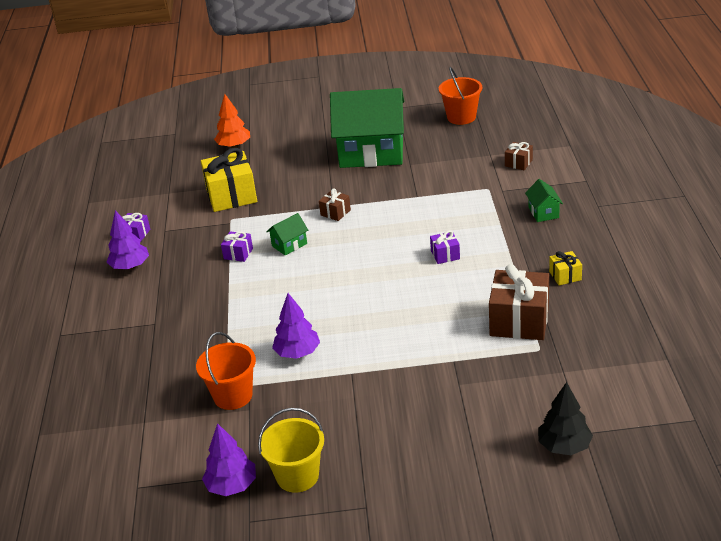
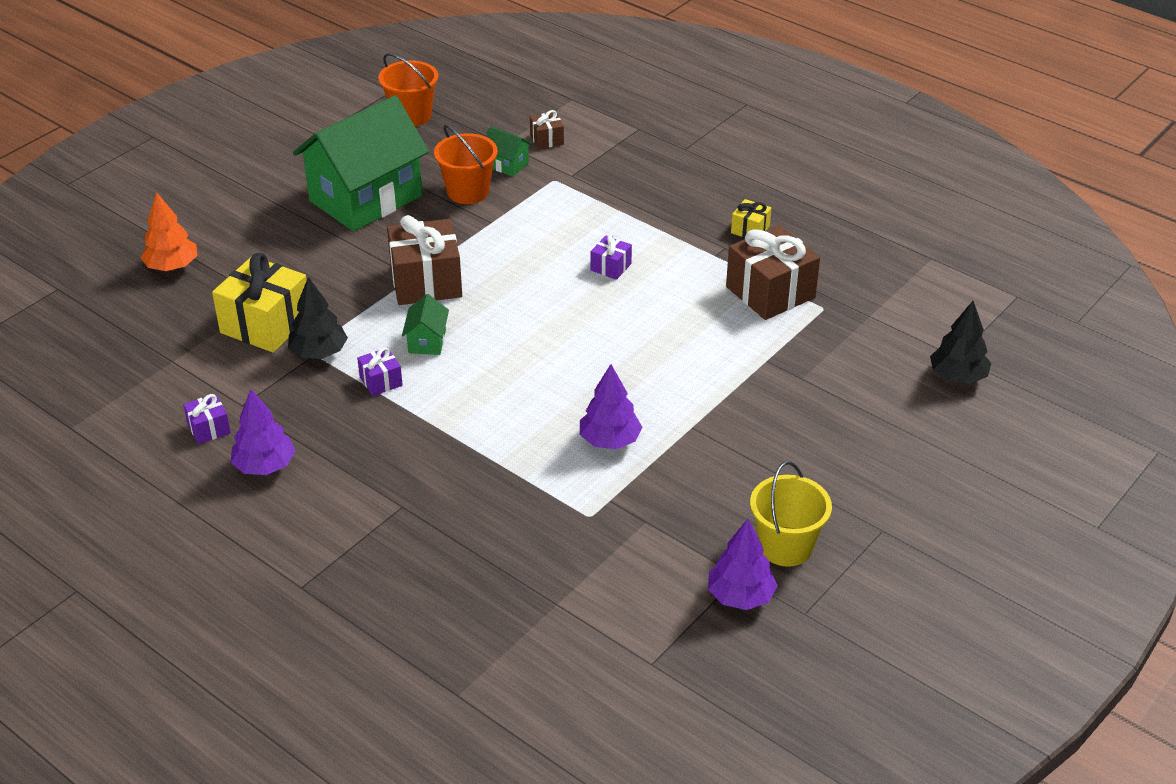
camera: 50 degrees left, 5 degrees up
orange bucket [196,332,256,410] -> orange bucket moved to [434,125,498,204]
brown gift [319,188,351,221] -> brown gift [387,215,462,305], size x2.08
green house [525,179,563,222] -> green house moved to [486,126,532,176]
none -> black tree [288,277,348,359]

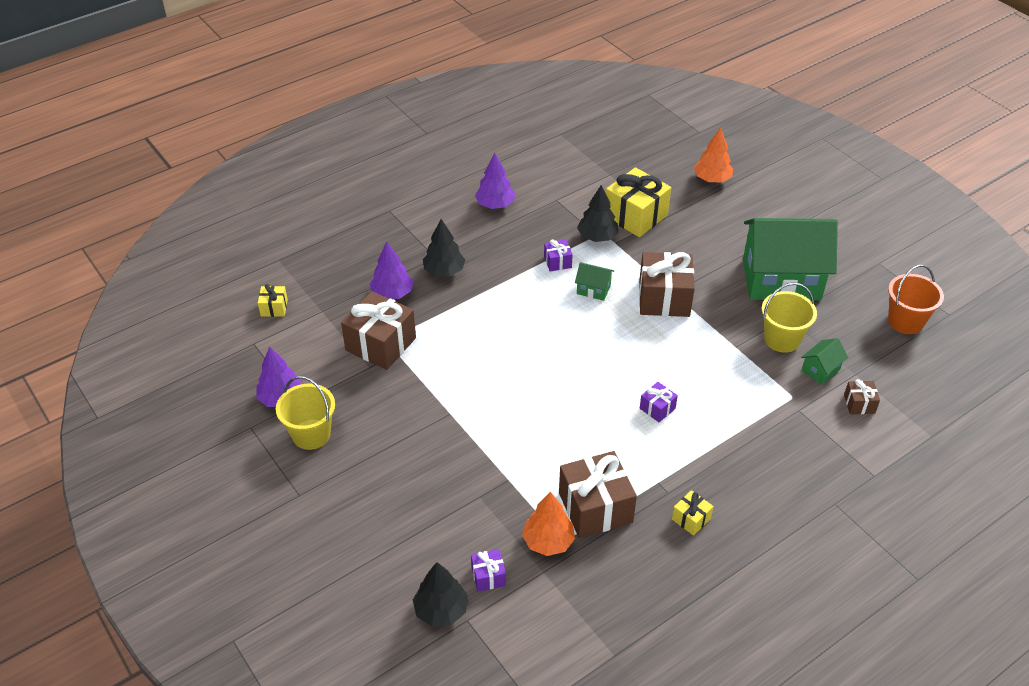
camera: 105 degrees right, 5 degrees up
purple gift [183,394,231,444] -> purple gift moved to [471,549,506,592]
green house [293,95,429,231] -> green house turned 60 degrees counterclockwise [743,218,838,301]
orange bucket [434,125,498,204] -> yellow bucket [762,282,817,353]
purple tree [580,364,642,449] -> purple tree moved to [370,242,413,299]
none -> yellow gift [258,284,288,317]
none -> brown gift [341,291,416,370]
none -> black tree [423,219,465,276]
none -> orange tree [522,492,575,556]

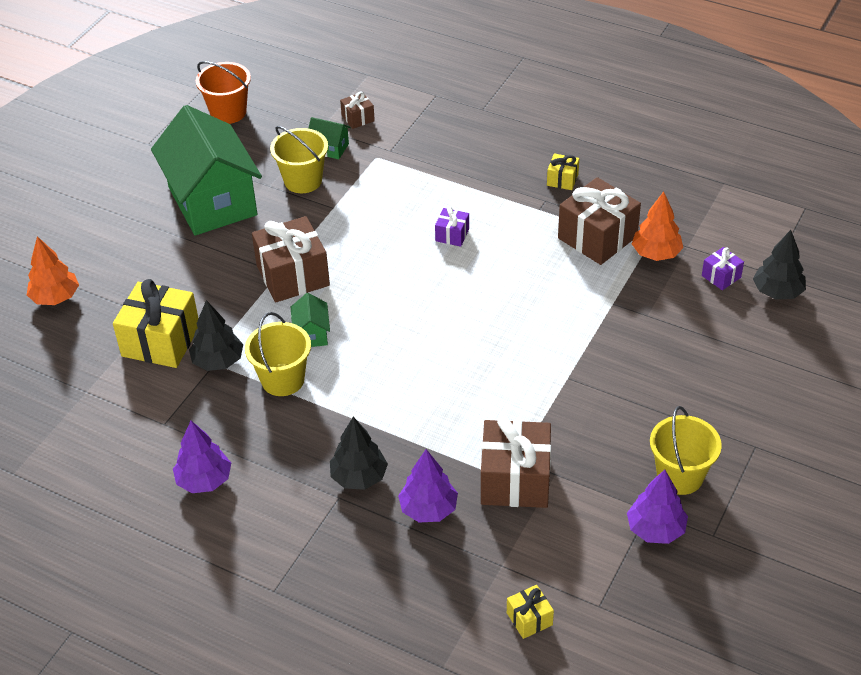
camera: 115 degrees left, 0 degrees up
purple gift [544,240,573,272] -> yellow bucket [245,312,311,396]

